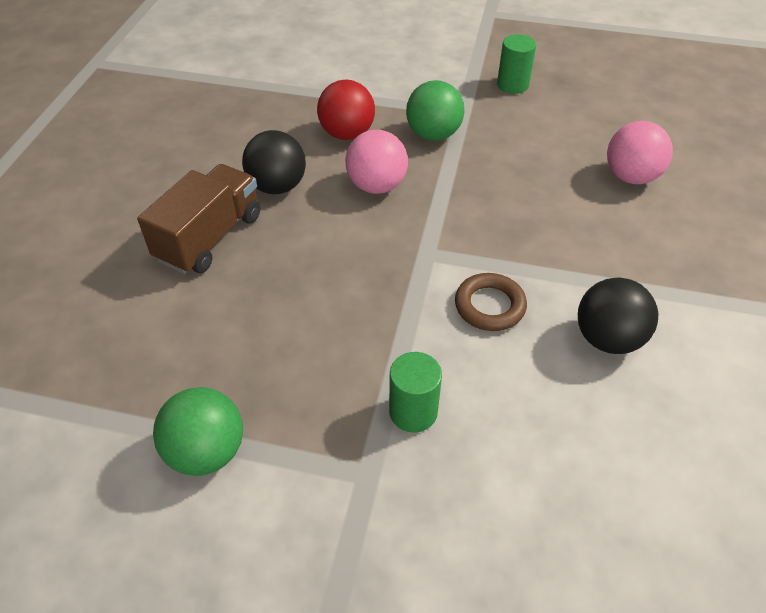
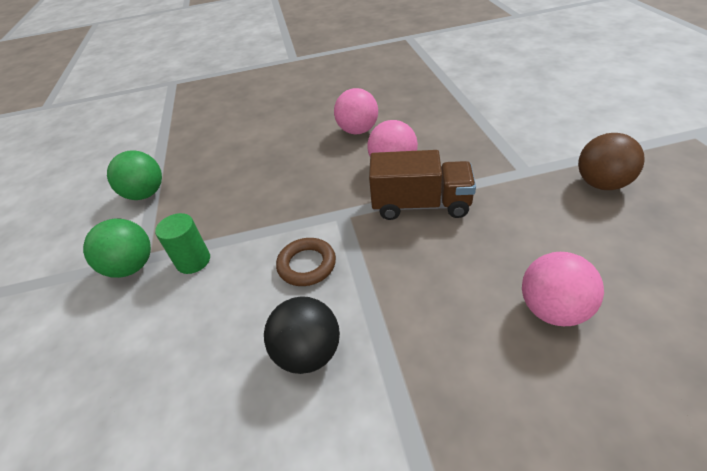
camera: 70 degrees right, 5 degrees down
brown truck [137,164,260,274] -> brown truck moved to [369,150,476,220]
black ball [242,130,306,194] -> pink ball [334,88,378,134]
red ball [317,80,375,140] -> none
green ball [406,80,464,141] -> green ball moved to [83,219,151,278]
green cylinder [497,34,536,94] -> brown ball [578,133,645,190]

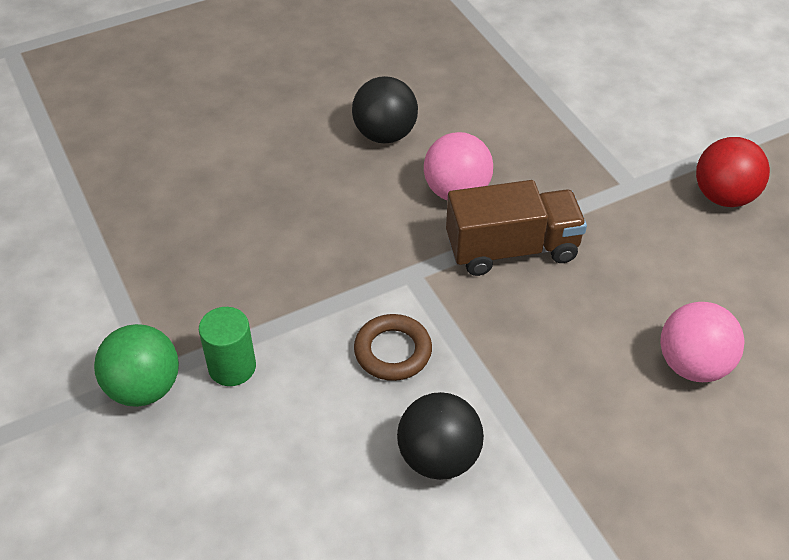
camera: 20 degrees left, 5 degrees up
green ball [107,150,162,200] -> none
pink ball [334,88,378,134] -> black ball [352,76,418,144]
brown ball [578,133,645,190] -> red ball [696,137,770,207]

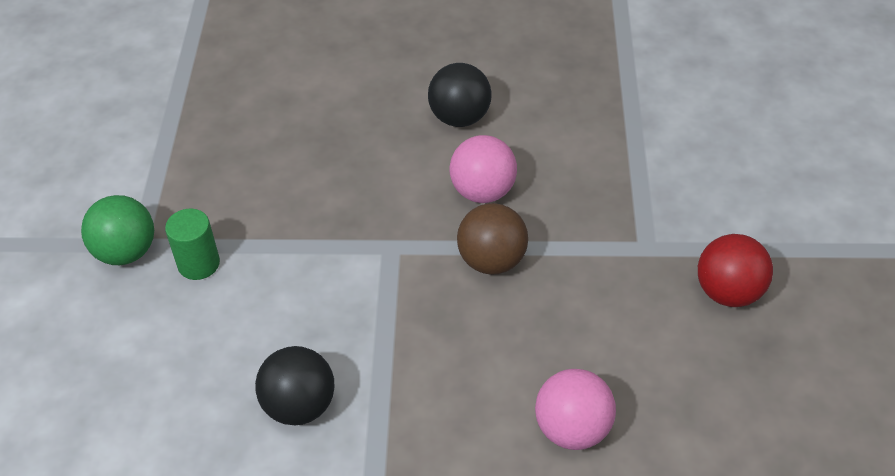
camera: 30 degrees right, 0 degrees up
brown ring [354,314,432,381] -> none
brown truck [446,180,587,276] -> brown ball [457,203,528,275]

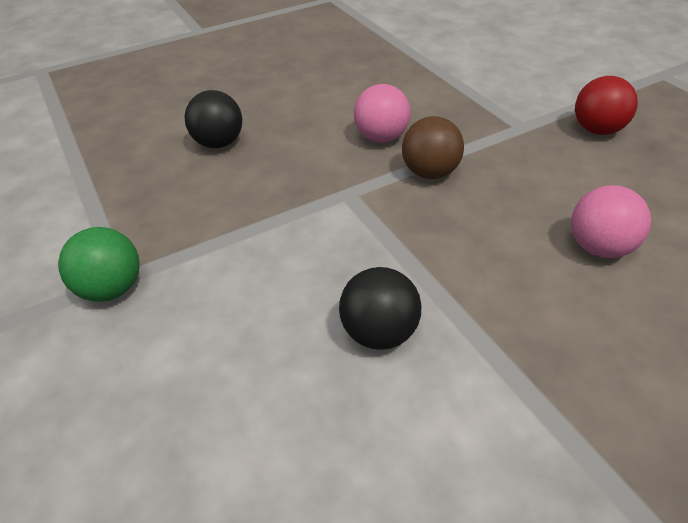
camera: 30 degrees left, 5 degrees down
green cylinder [165,209,220,280] -> none
black ball [428,63,492,127] -> black ball moved to [185,90,242,148]

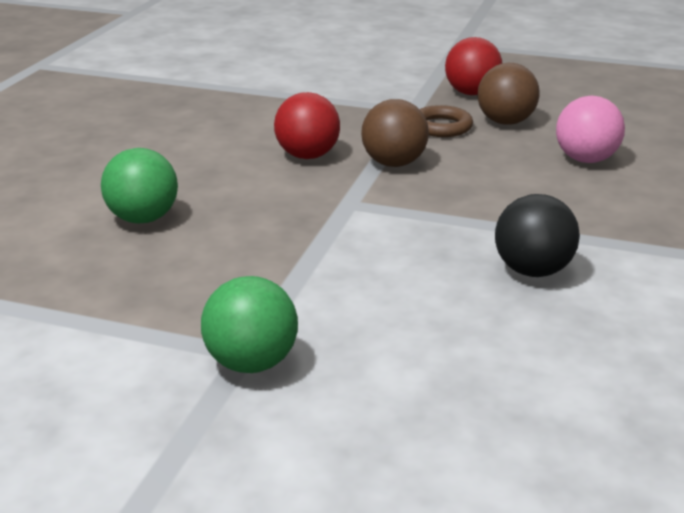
camera: 45 degrees left, 15 degrees down
black ball [185,90,242,148] -> green ball [101,148,178,224]
pink ball [354,84,411,143] -> red ball [274,92,340,159]
none -> brown ring [420,105,473,137]
none -> brown ball [477,63,540,125]

